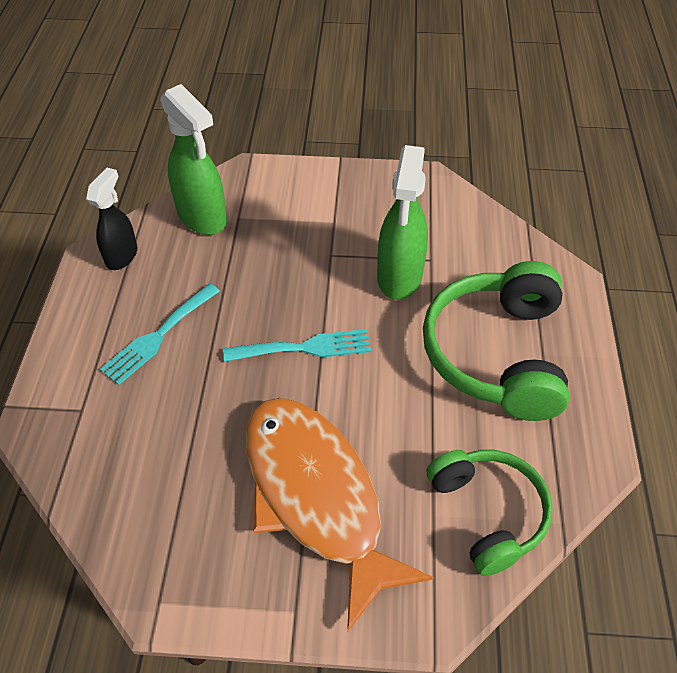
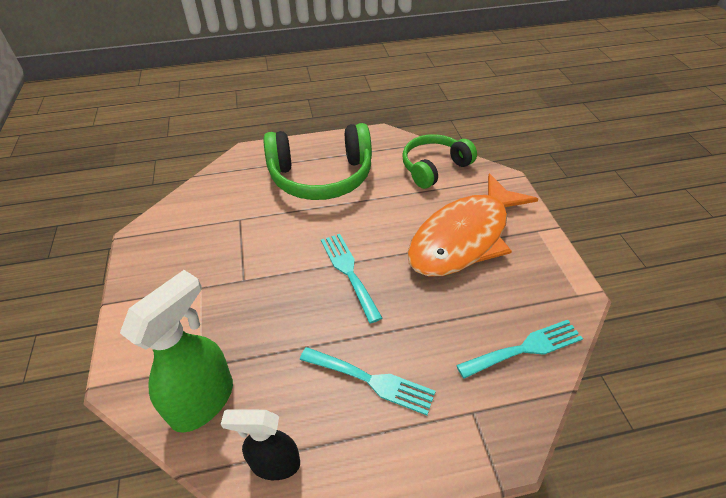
camera: 105 degrees left, 5 degrees down
green spray bottle [377,145,428,300] -> none
none -> turquoise fork [456,320,583,378]

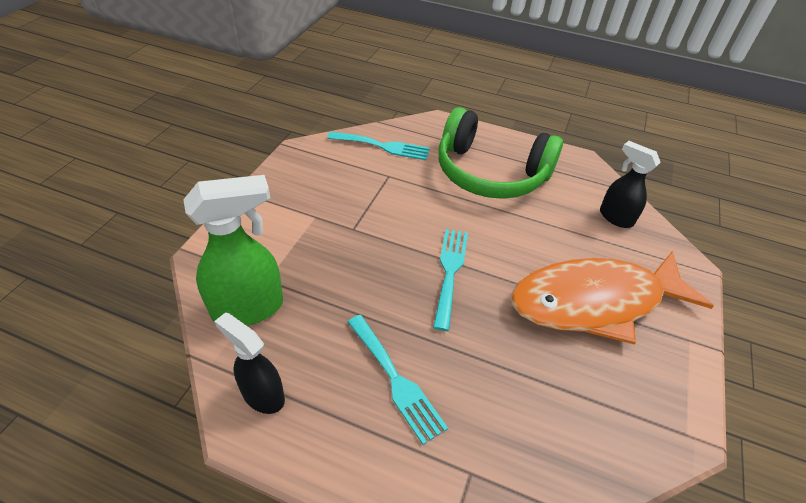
camera: 30 degrees right, 0 degrees up
green headphones [402,134,477,189] -> black spray bottle [600,141,661,228]
turquoise fork [456,320,583,378] -> turquoise fork moved to [327,132,430,160]

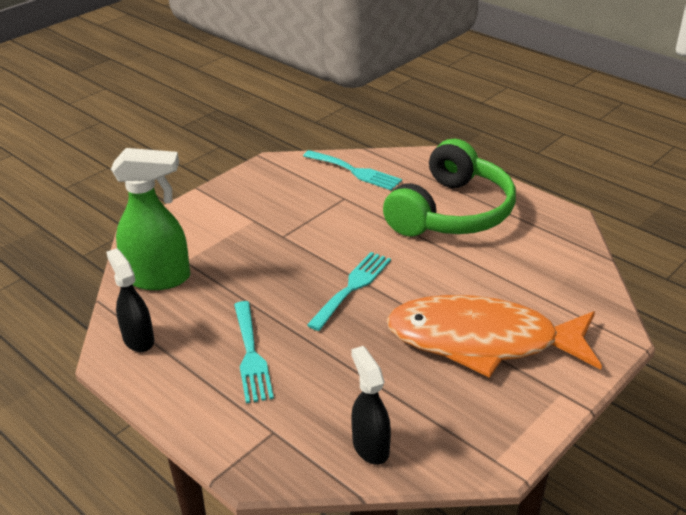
camera: 25 degrees right, 10 degrees down
green headphones [438,107,563,199] -> green headphones turned 105 degrees counterclockwise [383,138,516,237]
black spray bottle [600,141,661,228] -> black spray bottle moved to [351,346,391,465]

